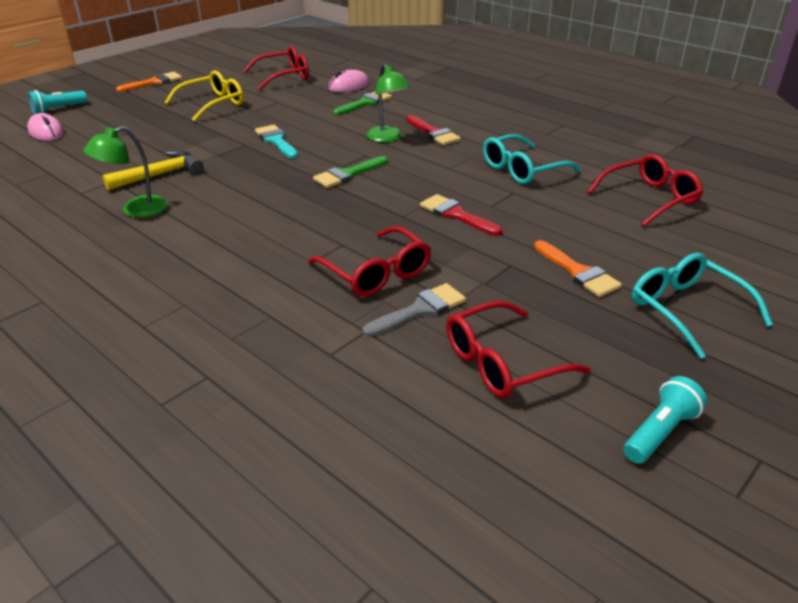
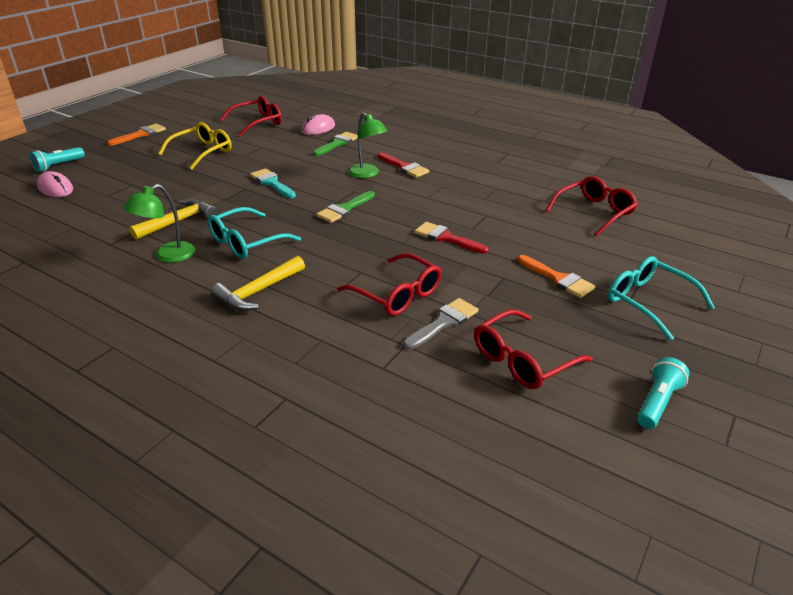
camera: 10 degrees left, 0 degrees up
turquoise glasses [483,134,581,184] -> turquoise glasses moved to [208,207,301,259]
none -> yellow hammer [211,256,305,311]

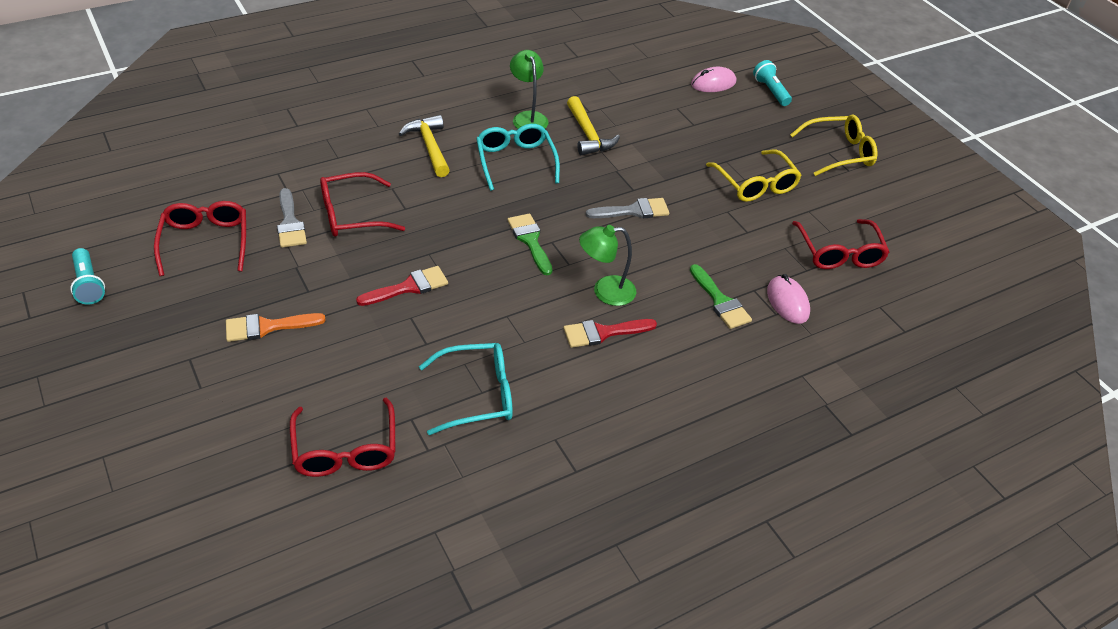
camera: 115 degrees right, 10 degrees up
orange brush [107,124,166,146] -> yellow glasses [790,115,878,176]
turquoise brush [250,168,296,198] -> grey brush [586,198,669,218]
turquoise glasses [608,256,715,341] -> turquoise glasses moved to [419,343,513,435]

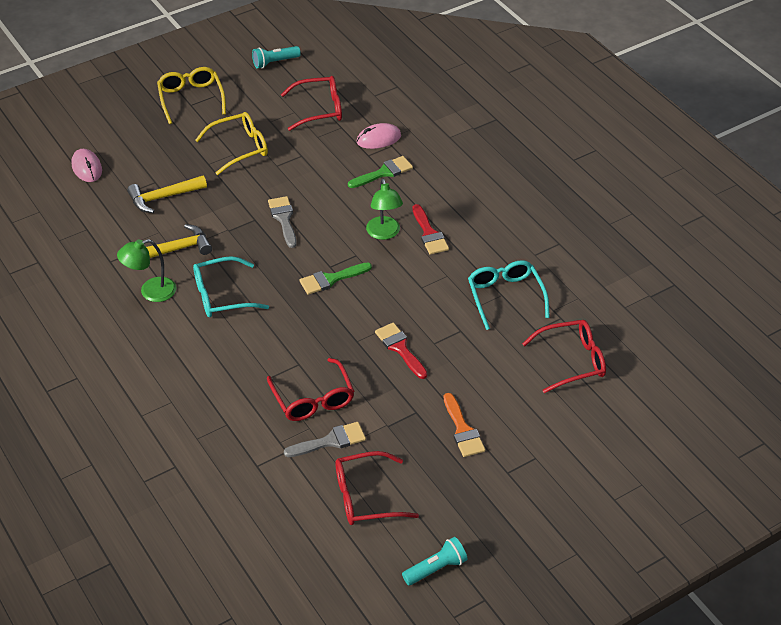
camera: 90 degrees left, 0 degrees up
yellow hammer [399,115,450,177] -> yellow hammer moved to [127,175,207,213]
turquoise flashlight [753,60,792,106] -> turquoise flashlight moved to [252,46,301,69]

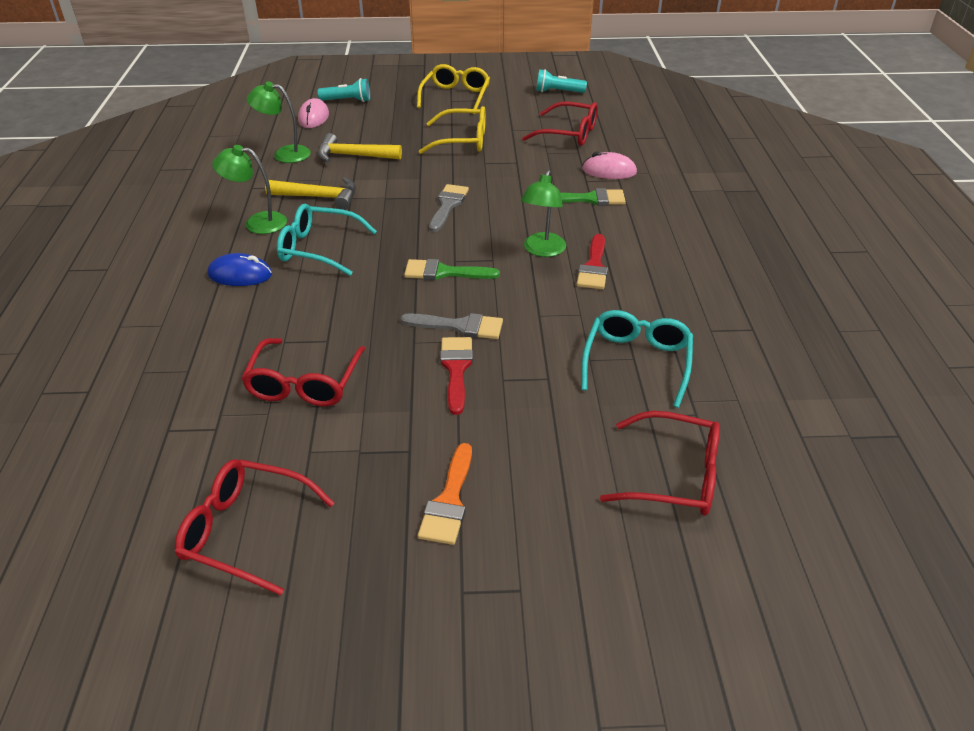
camera: 30 degrees right, 5 degrees down
grey brush [284,422,366,457] -> grey brush moved to [401,313,503,339]
turquoise flashlight [402,537,468,585] -> turquoise flashlight moved to [318,78,370,102]
none -> blue mouse [207,253,272,286]
none -> green lamp [247,82,311,163]

